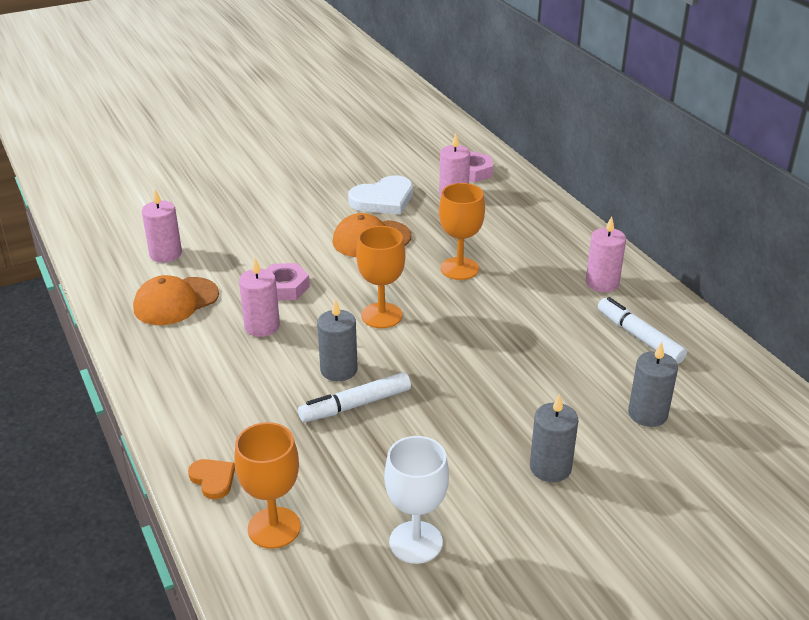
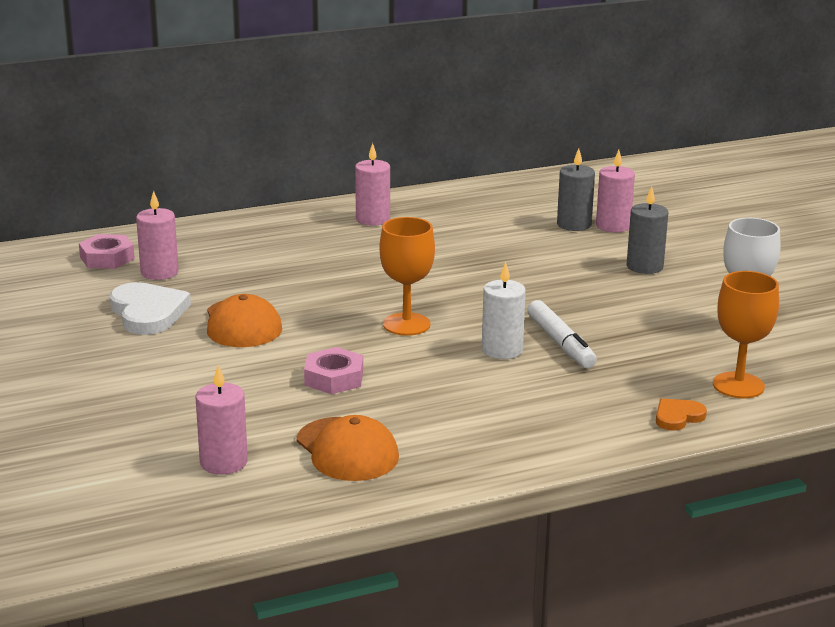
camera: 85 degrees left, 10 degrees down
pink candle [239,258,280,337] -> pink candle moved to [596,150,635,232]
grey candle [317,299,358,381] -> white candle [482,262,526,359]
orange goblet [439,183,485,280] -> none
white marker [598,297,687,364] -> none

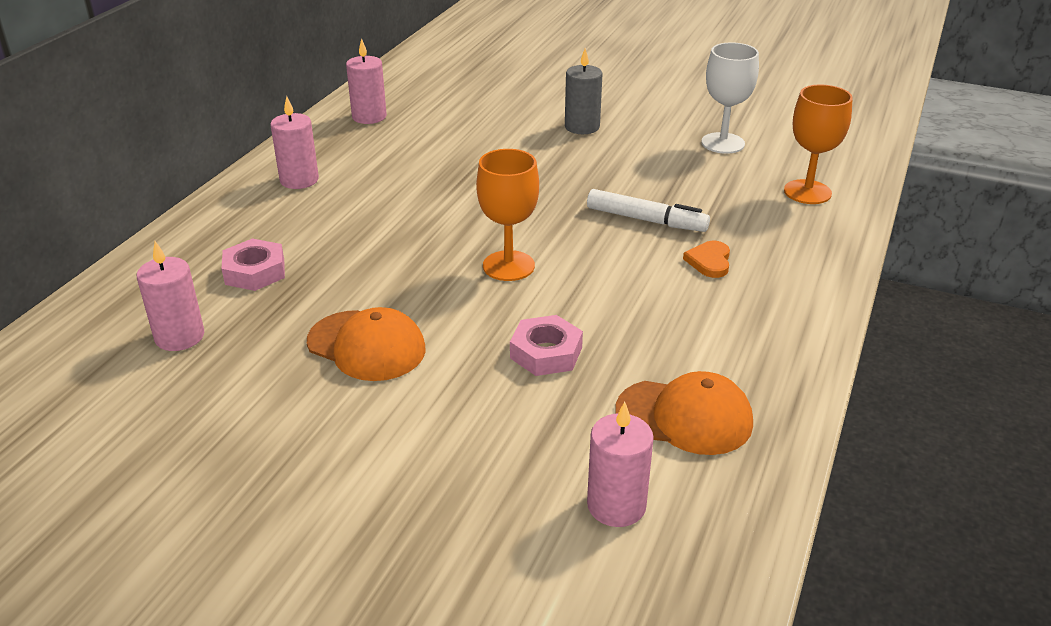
camera: 45 degrees left, 10 degrees up
pink nut [79,234,135,269] -> pink nut moved to [221,239,285,291]
white heart [110,282,191,335] -> none
white candle [482,262,526,359] -> none
grey candle [557,148,595,231] -> none
pink candle [596,150,635,232] -> pink candle moved to [346,38,387,124]
orange heart [656,398,707,430] -> orange heart moved to [683,241,730,278]

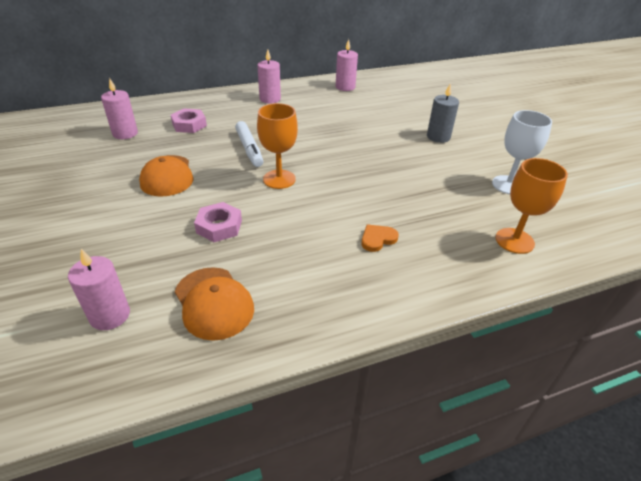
camera: 45 degrees right, 5 degrees up
white marker [587,189,710,232] -> white marker moved to [235,121,263,167]

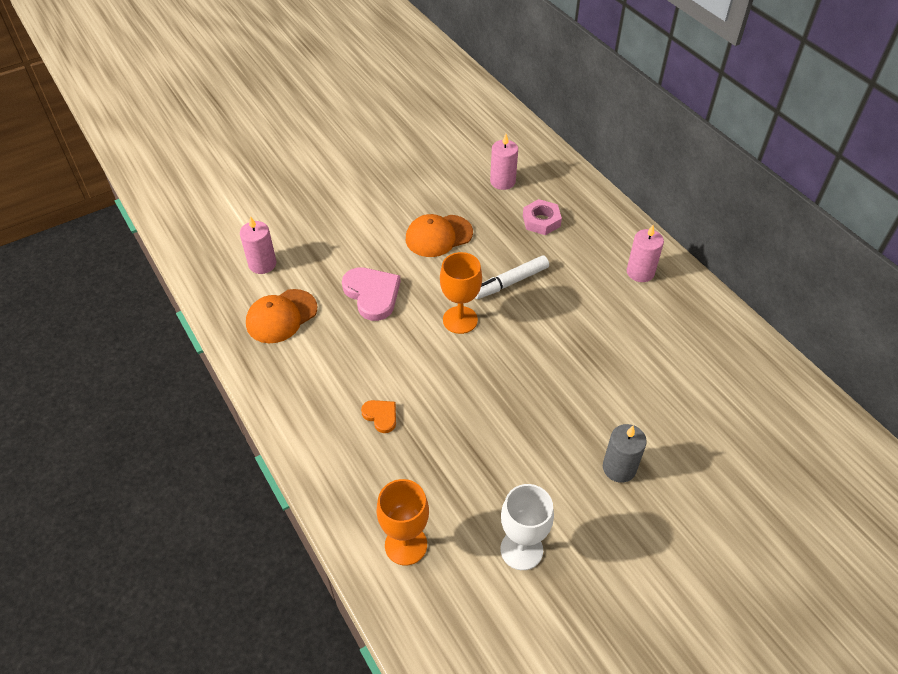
camera: 80 degrees right, 10 degrees up
pink nut [194,202,242,242] -> pink heart [342,267,401,321]
pink candle [336,39,358,91] -> none

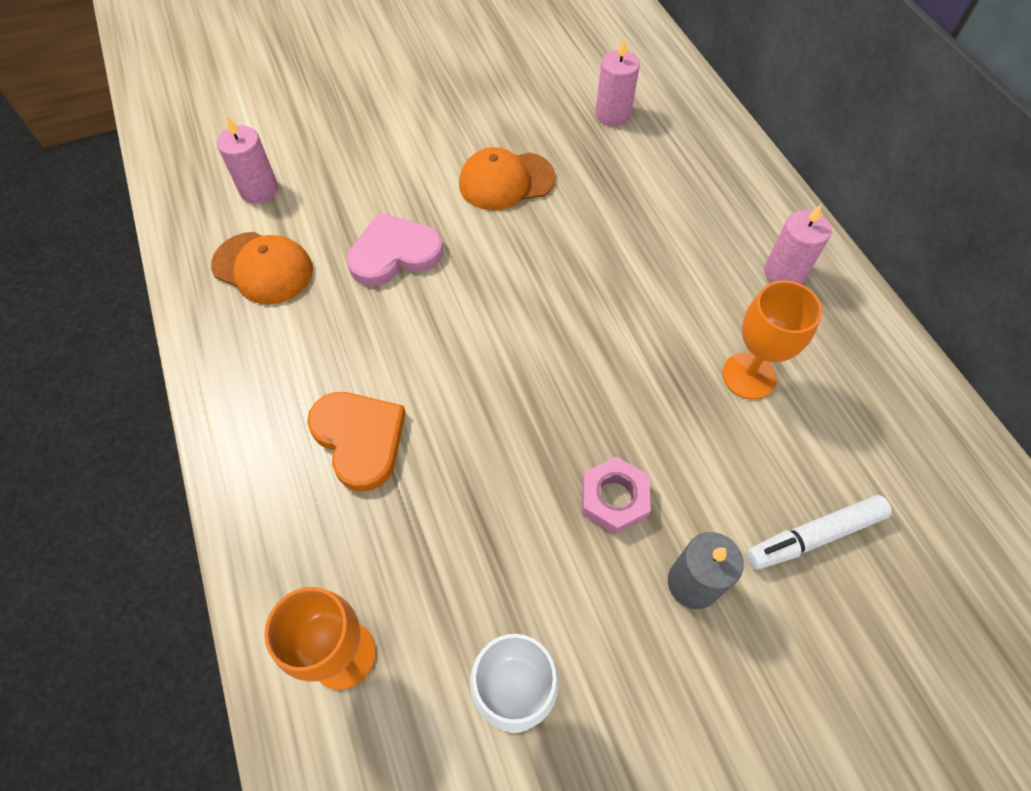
camera: 10 degrees right, 10 degrees up
orange cap [246,289,317,343] -> orange cap turned 120 degrees counterclockwise [211,232,313,305]
pink heart [342,267,401,321] -> pink heart turned 90 degrees counterclockwise [347,213,443,286]
orange heart [361,400,396,433] -> orange heart [307,392,406,491], size x1.85
orange goblet [440,252,482,334] -> orange goblet moved to [722,280,822,400]
white marker [475,255,549,299] -> white marker moved to [746,495,892,570]
pink nut [523,199,562,235] -> pink nut moved to [582,456,651,534]

